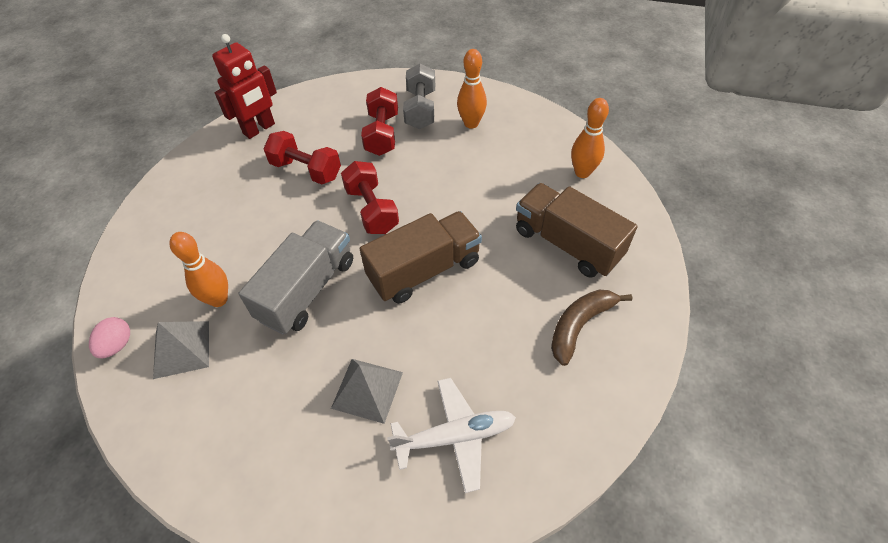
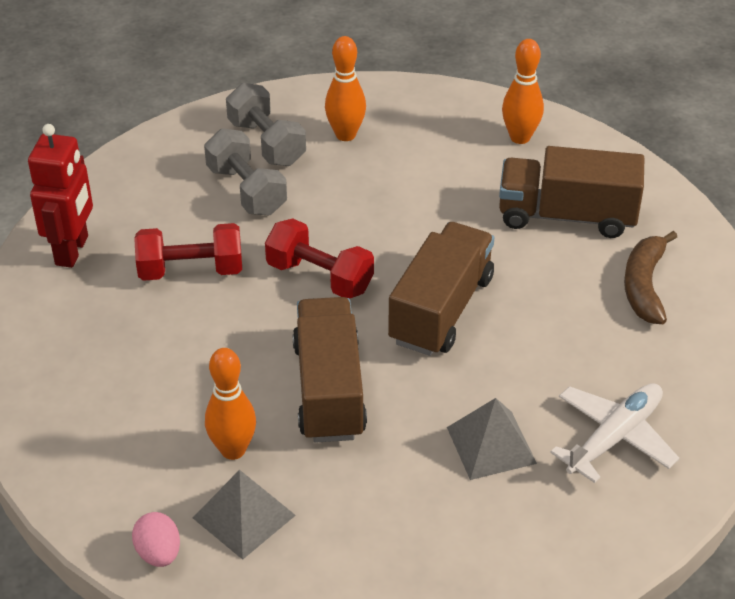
camera: 35 degrees left, 10 degrees down
grey truck [239,220,353,335] -> brown truck [292,297,367,443]
red dumbbell [361,87,398,156] -> grey dumbbell [204,128,287,215]

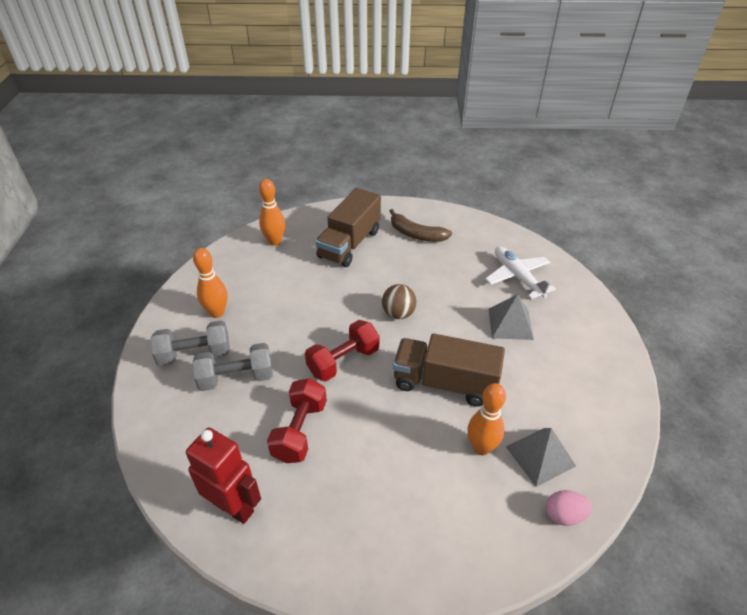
camera: 70 degrees left, 0 degrees up
brown truck [388,222,494,356] -> brown ball [382,284,417,319]

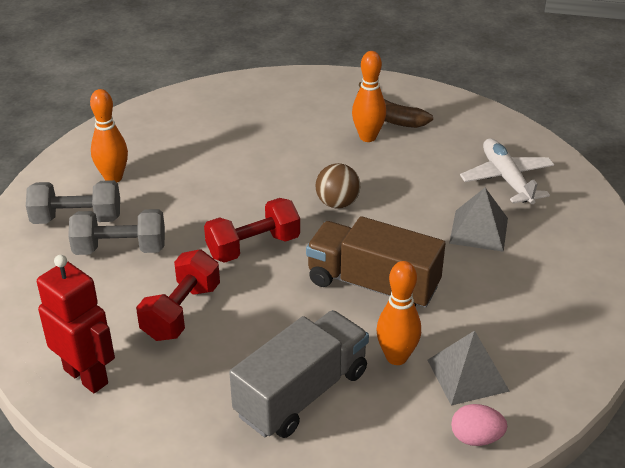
camera: 10 degrees right, 5 degrees down
orange bowling pin [259,179,285,246] -> orange bowling pin moved to [352,51,386,142]
brown truck [315,188,381,267] -> none
none -> grey truck [229,310,369,438]

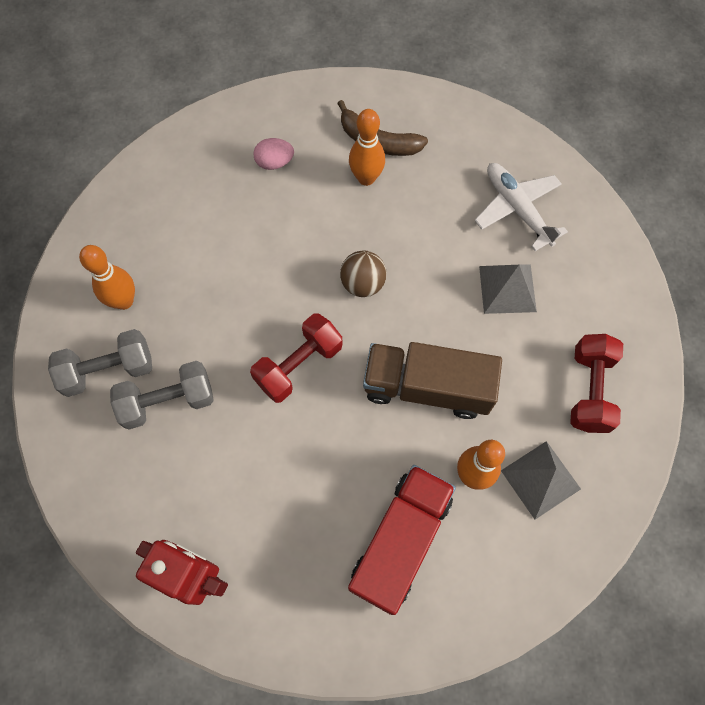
camera: 15 degrees left, 30 degrees up
red dumbbell [136,250,220,341] -> red dumbbell moved to [570,334,623,433]
grey truck [229,310,369,438] -> red truck [348,465,456,615]
pink egg [451,404,507,446] -> pink egg moved to [253,138,294,170]

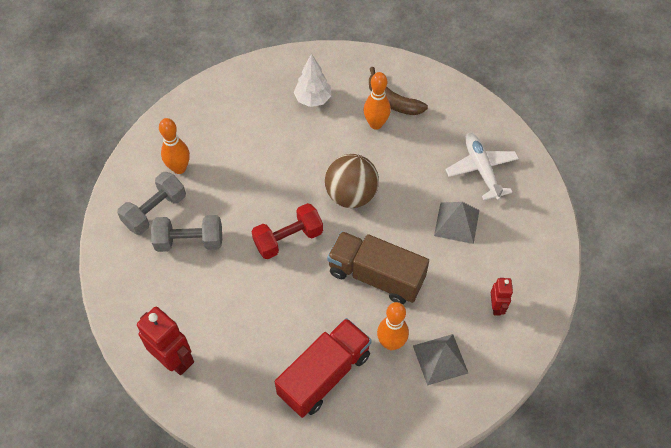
camera: 15 degrees right, 10 degrees down
grey dumbbell [48,329,152,397] -> grey dumbbell turned 45 degrees counterclockwise [117,172,186,235]
pink egg [253,138,294,170] -> white tree [294,54,331,107]
brown ball [340,250,386,297] -> brown ball [325,154,379,208], size x1.56
red dumbbell [570,334,623,433] -> red robot [491,278,513,315]

